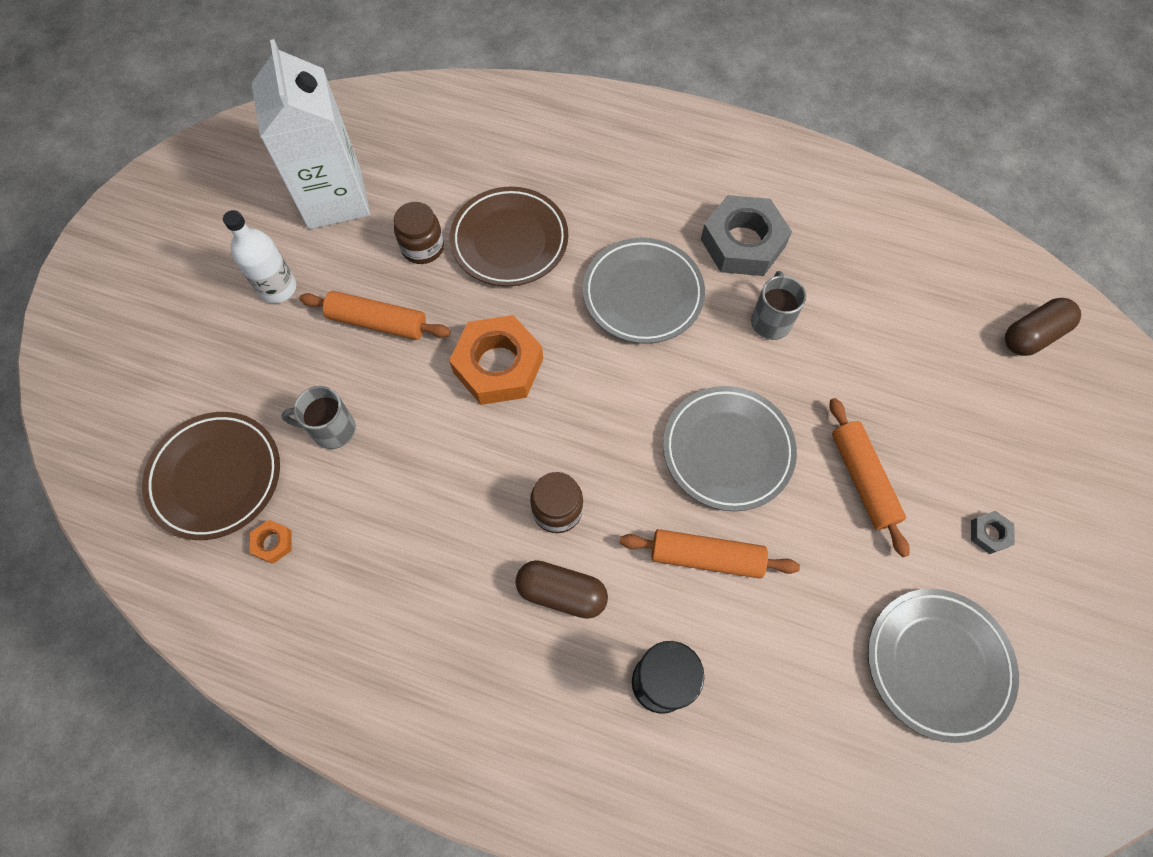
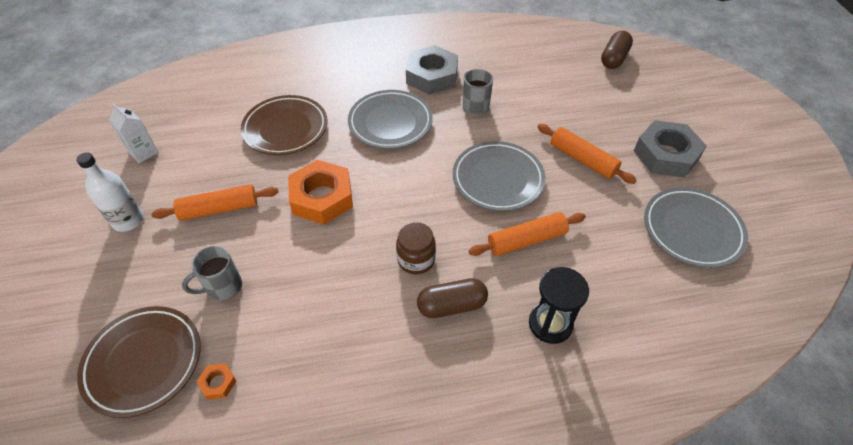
camera: 30 degrees left, 15 degrees down
white carton [252,39,370,229] -> white carton [109,104,158,163], size x0.45
brown jar [394,202,444,264] -> none
grey nut [971,511,1015,554] -> grey nut [634,120,707,178], size x2.36

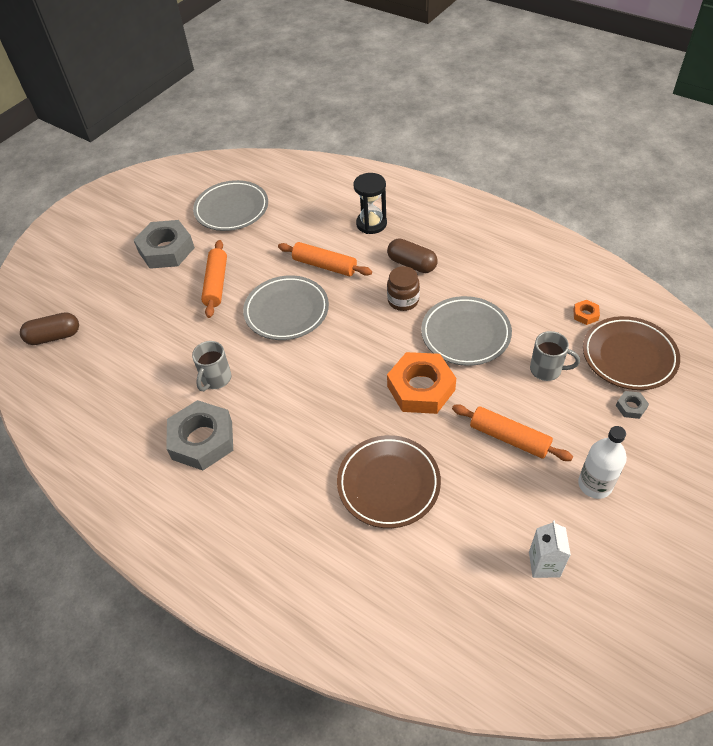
camera: 130 degrees left, 0 degrees up
grey plate [348,90,433,149] -> grey plate moved to [421,296,512,366]
none -> grey nut [616,391,649,419]

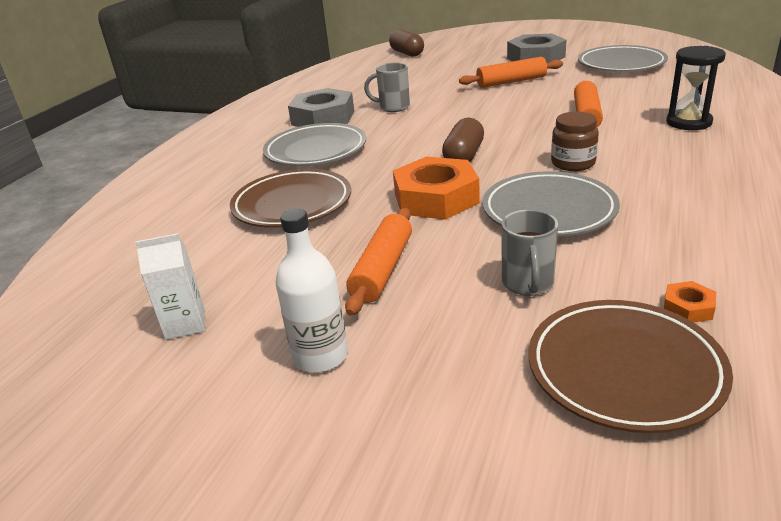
camera: 75 degrees right, 20 degrees down
grey plate [243,275,329,340] -> grey plate moved to [263,123,366,166]
brown capsule [387,238,438,273] -> brown capsule moved to [442,118,484,162]
grey nut [616,391,649,419] -> none

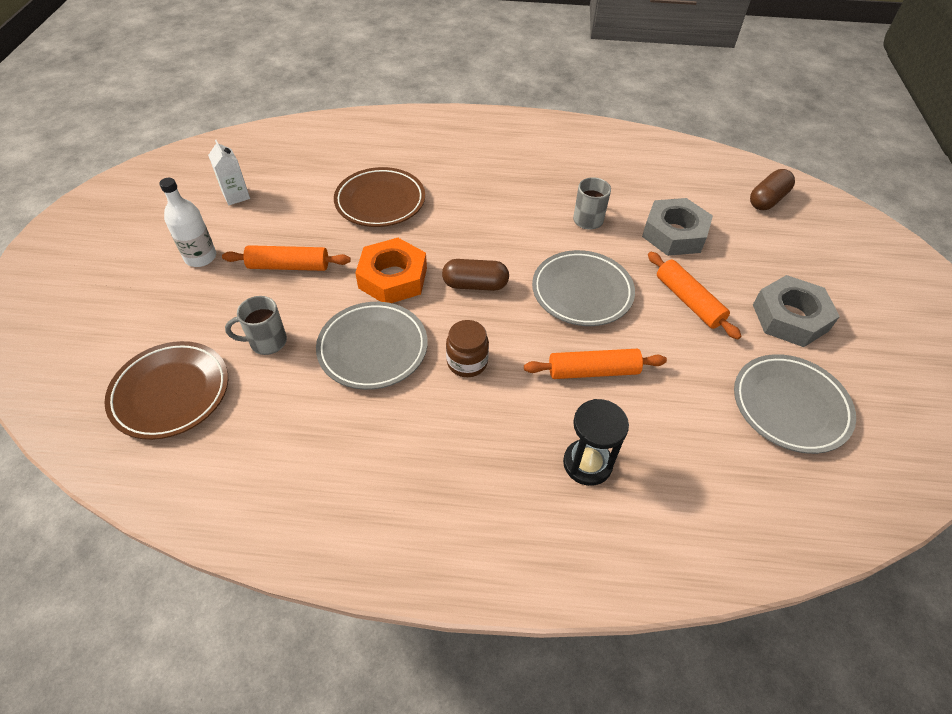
camera: 70 degrees right, 20 degrees up
grey plate [263,123,366,166] -> grey plate moved to [532,250,635,326]
grey nut [288,88,354,127] -> grey nut moved to [642,198,713,256]
orange nut [664,281,716,323] -> none

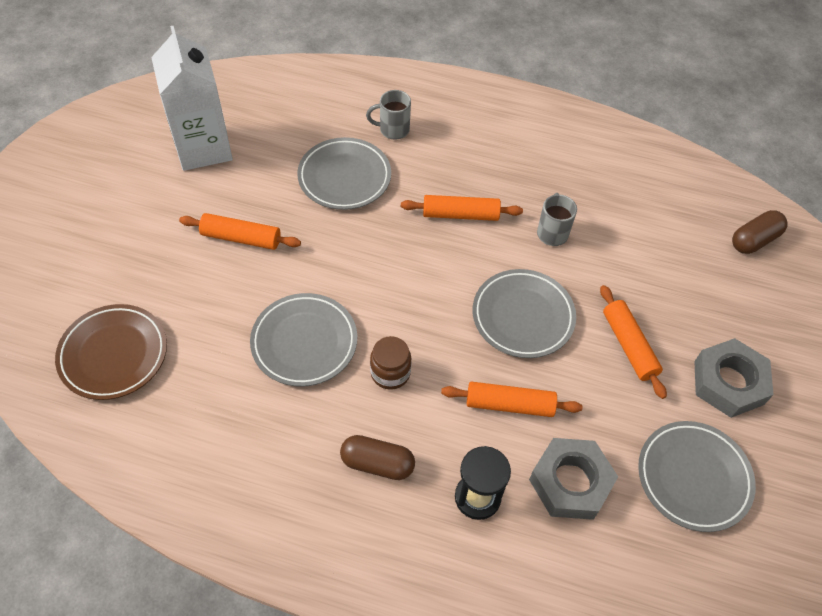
camera: 10 degrees right, 5 degrees up
white bottle [159,178,216,267] -> none
white carton [208,140,250,205] -> white carton [151,26,233,171], size x2.22
grey mug [225,296,287,355] -> grey mug moved to [366,90,411,140]
brown plate [334,167,425,227] -> grey plate [297,137,391,210]
orange nut [355,238,427,303] -> none
brown capsule [442,259,509,291] -> brown capsule moved to [340,435,415,480]
grey nut [642,198,713,256] -> grey nut moved to [529,438,618,520]
none -> orange rolling pin [401,195,523,221]

